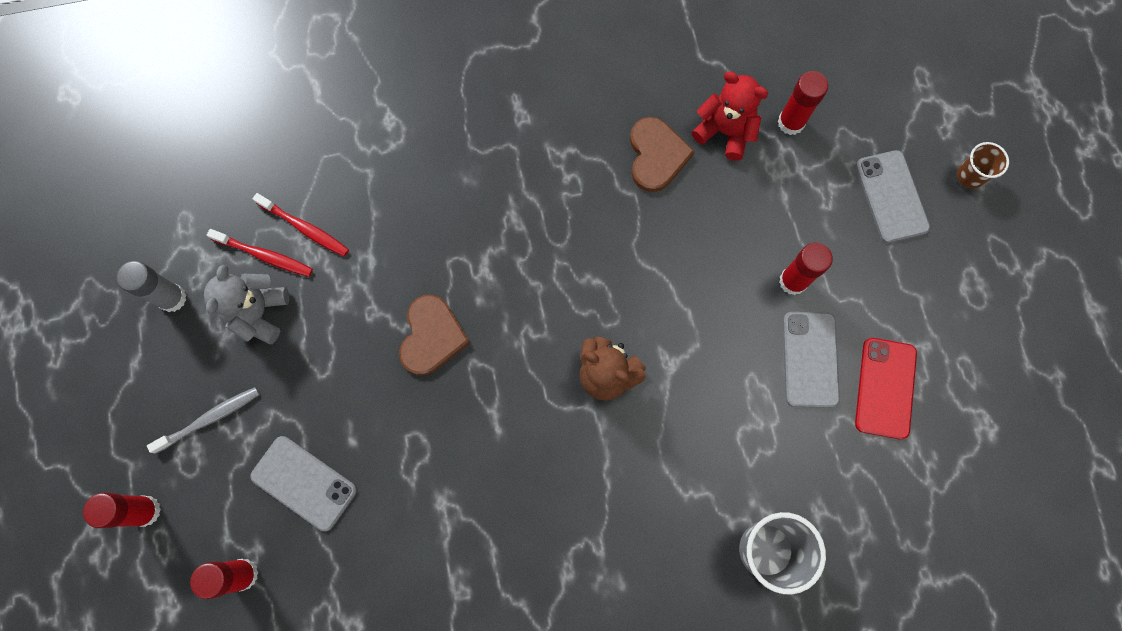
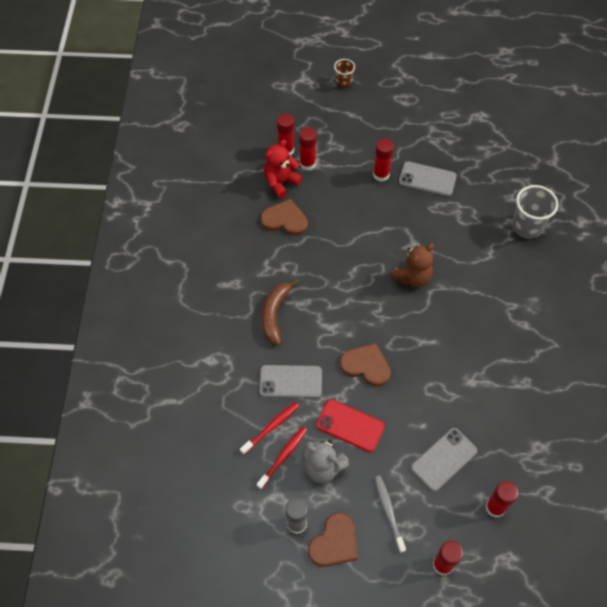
camera: 75 degrees left, 15 degrees down
grey phone [855,150,930,243] -> grey phone moved to [259,365,322,398]
red phone [855,338,917,439] -> red phone moved to [316,399,385,452]
none -> brown banana [261,279,299,345]
none -> red glue stick [299,127,317,171]
none -> brown heart [308,512,358,567]

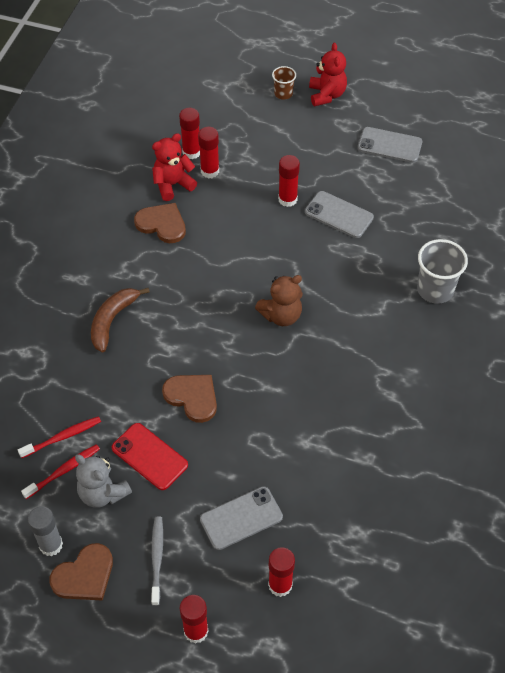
camera: 15 degrees right, 5 degrees down
grey phone [259,365,322,398] -> grey phone moved to [358,127,422,163]
none -> red teddy bear [309,43,347,106]

